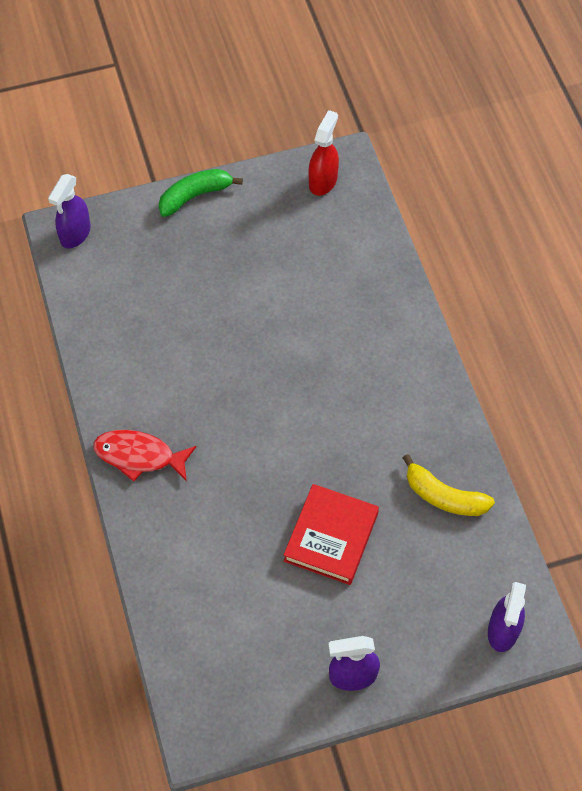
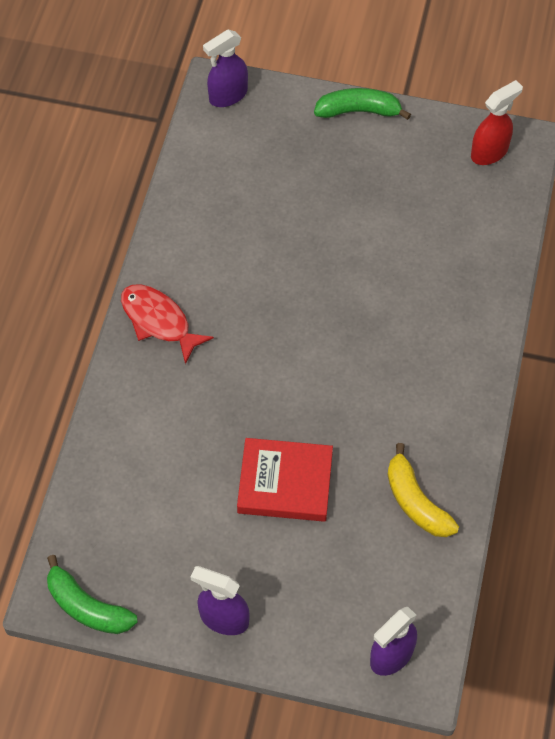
camera: 30 degrees right, 0 degrees up
red book [284,484,379,585] -> red book turned 45 degrees clockwise [237,438,333,522]
none -> green banana [47,555,137,634]

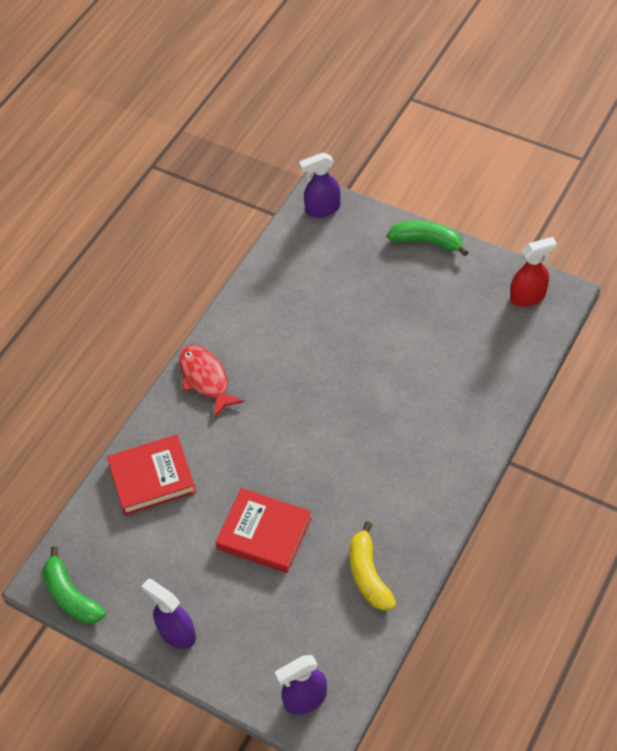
camera: 20 degrees right, 5 degrees down
none -> red book [107,434,196,516]

